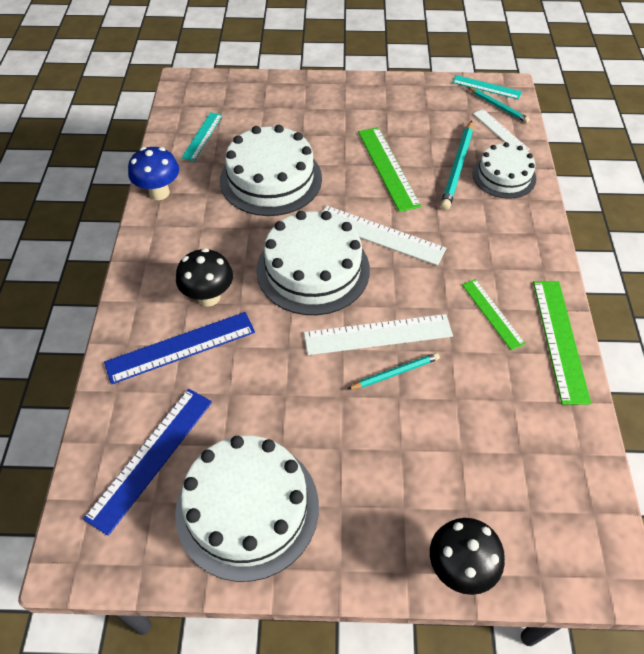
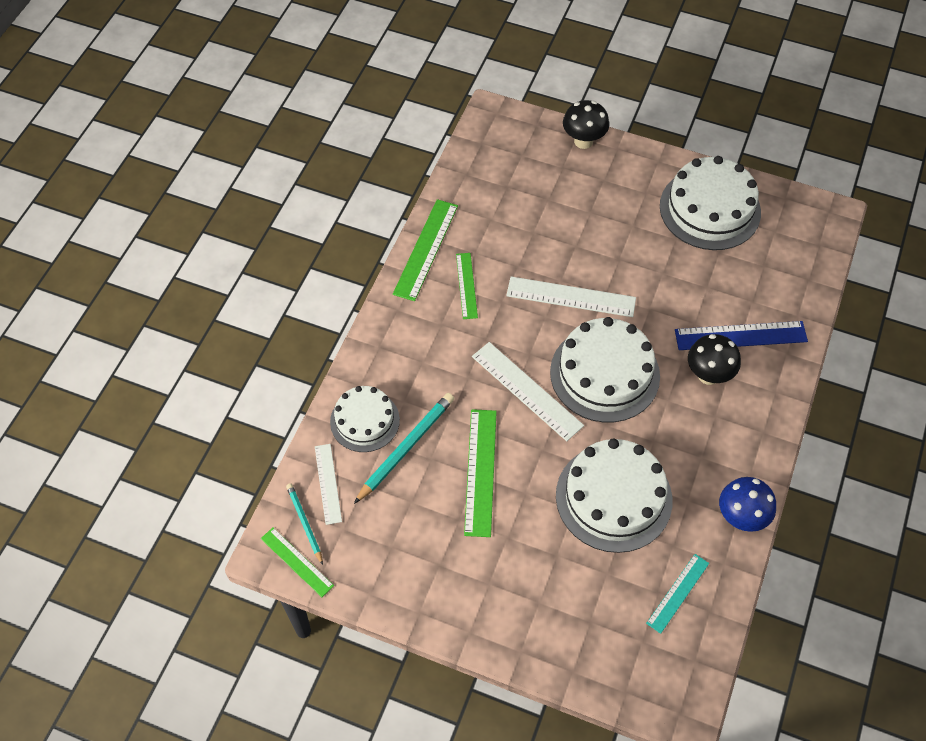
camera: 160 degrees left, 5 degrees up
blue ruler [83,389,212,536] -> none
turquoise pencil [348,353,440,389] -> none
turquoise ruler [452,75,522,99] -> green ruler [261,527,334,597]

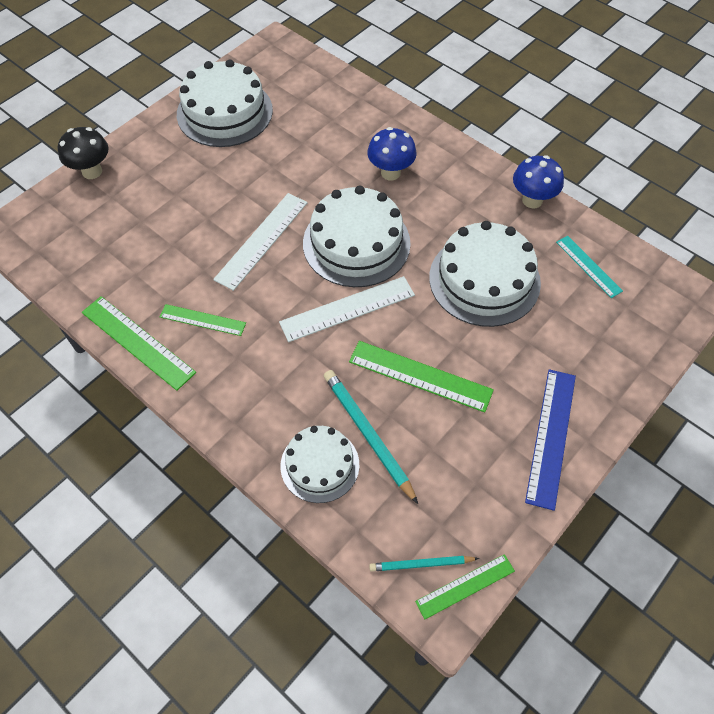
camera: 70 degrees left, 0 degrees up
white ruler [315,444,342,525] -> none
blue ruler [675,321,808,350] -> blue ruler moved to [525,369,576,511]
black mushroom [688,334,741,385] -> blue mushroom [367,127,417,181]

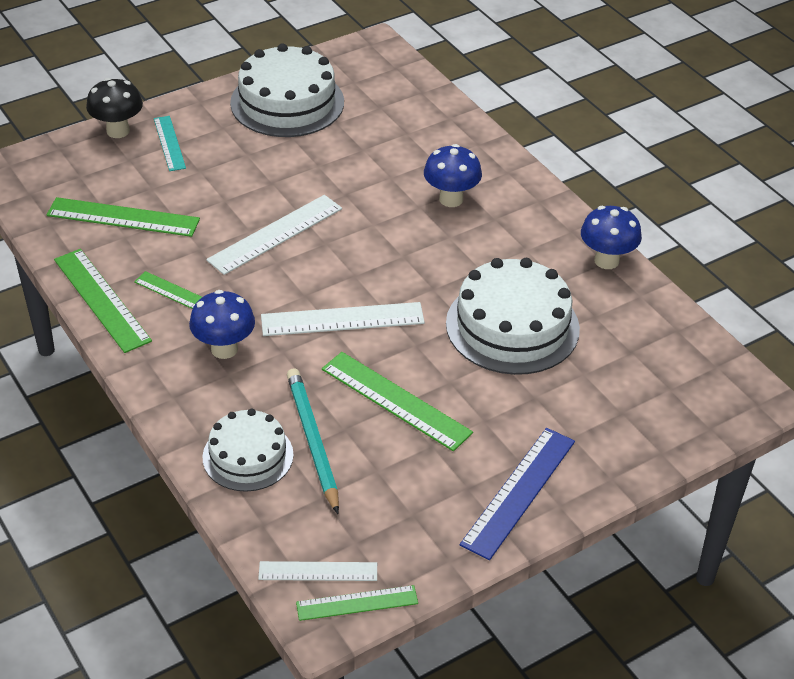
camera: 15 degrees right, 15 degrees down
white cake [303,185,411,287] -> none
turquoise pencil [369,556,479,571] -> white ruler [258,561,377,581]
turquoise ruler [556,236,623,298] -> turquoise ruler moved to [154,116,186,171]
none -> green ruler [47,197,200,237]
none -> blue mushroom [189,290,255,359]

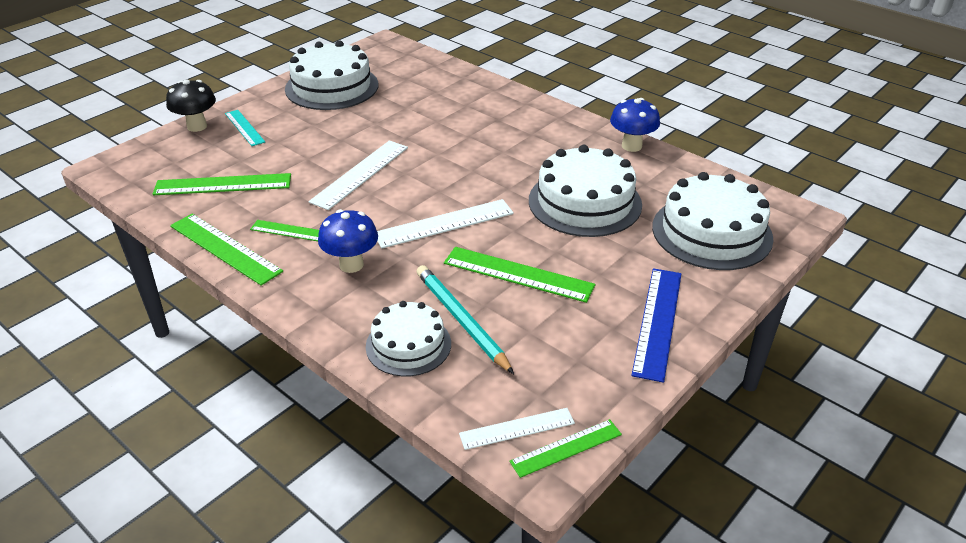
camera: 15 degrees left, 5 degrees down
blue mushroom [424,144,482,207] -> none
none -> white cake [652,172,774,270]

